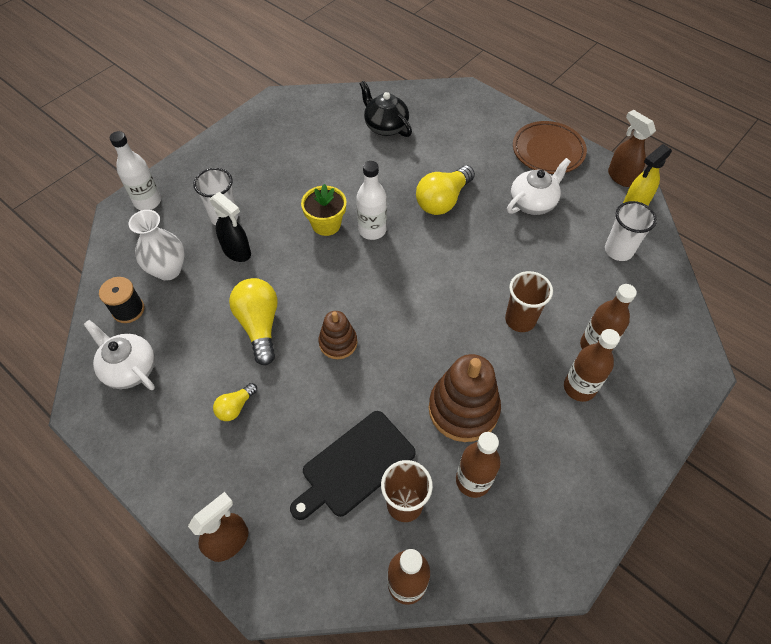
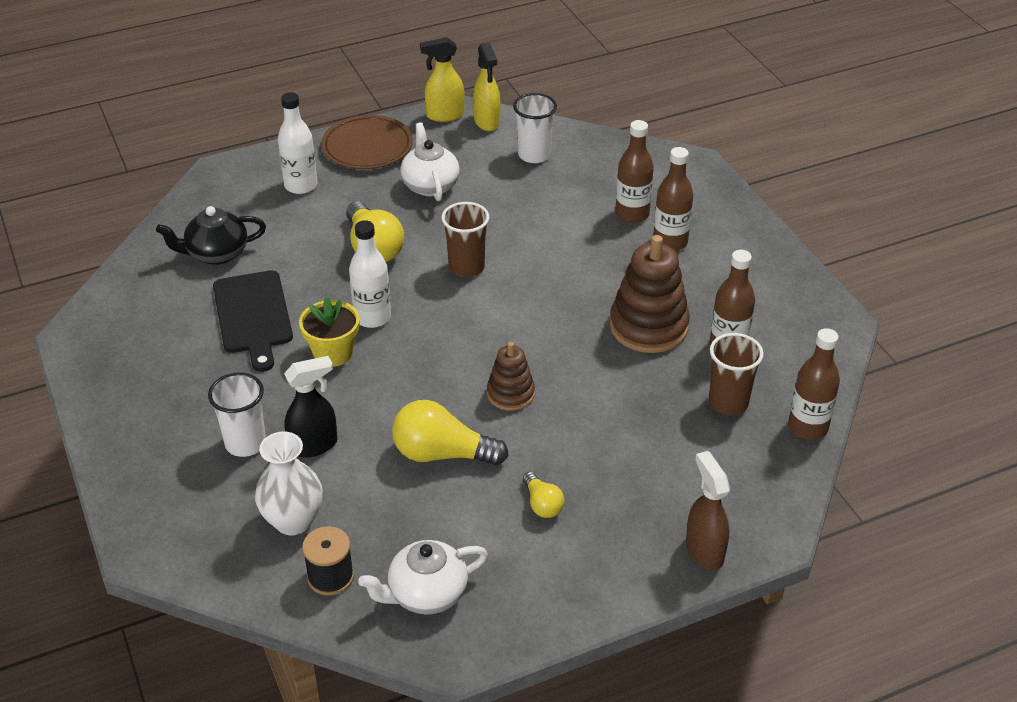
camera: 65 degrees left, 15 degrees down
white bottle [110,131,161,210] -> white bottle moved to [278,92,318,194]
black cutting board [290,411,416,520] -> black cutting board moved to [213,270,293,372]
brown cup [505,271,553,332] -> brown cup moved to [441,202,489,277]
brown spray bottle [608,110,656,187] -> yellow spray bottle [420,37,464,122]

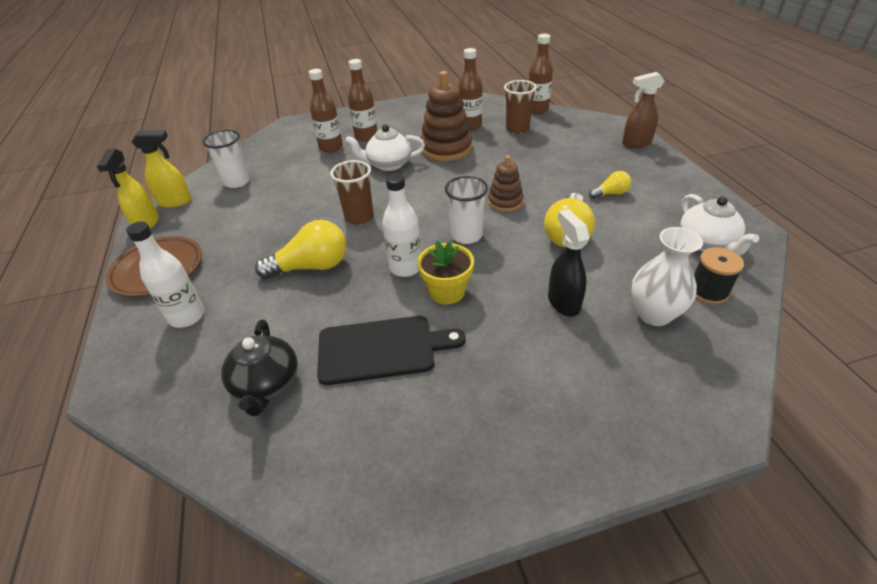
camera: 80 degrees left, 0 degrees up
white cup [208,372,266,457] -> white cup moved to [445,176,488,244]
white teapot [400,122,460,201] -> white teapot moved to [345,124,425,171]

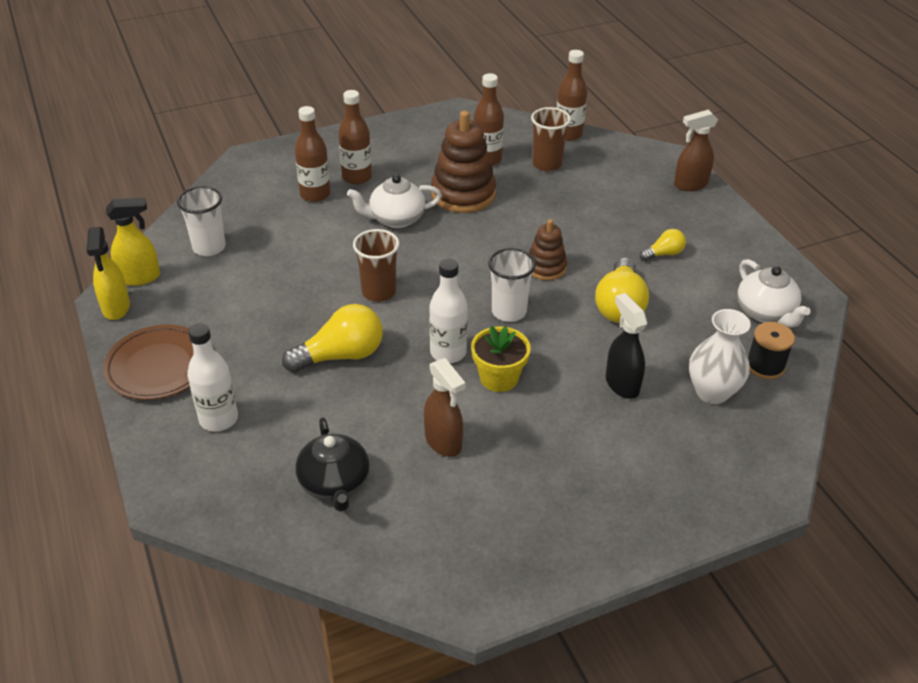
camera: 10 degrees left, 0 degrees up
black cutting board [317,316,465,385] -> brown spray bottle [424,358,466,457]

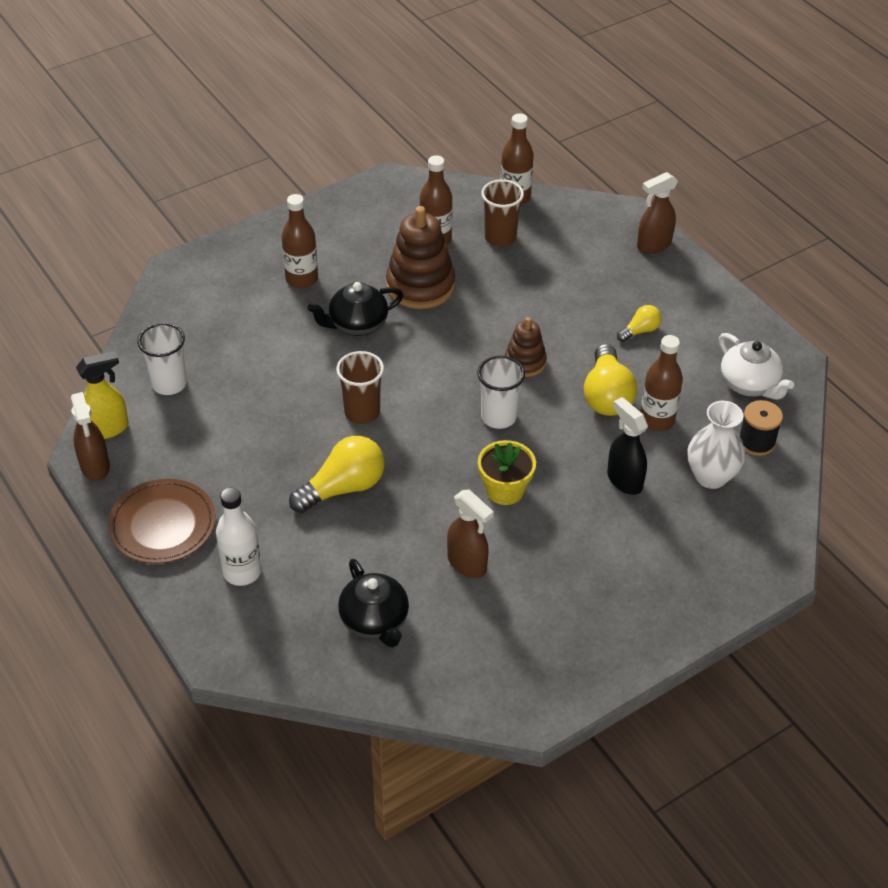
camera: 10 degrees left, 5 degrees up
yellow spray bottle [87,227,130,320] -> brown spray bottle [71,392,110,481]
brown bottle [295,106,331,202] -> brown bottle moved to [640,335,683,431]
white teapot [347,174,442,228] -> black teapot [307,282,403,336]
white bottle [429,259,468,363] -> none

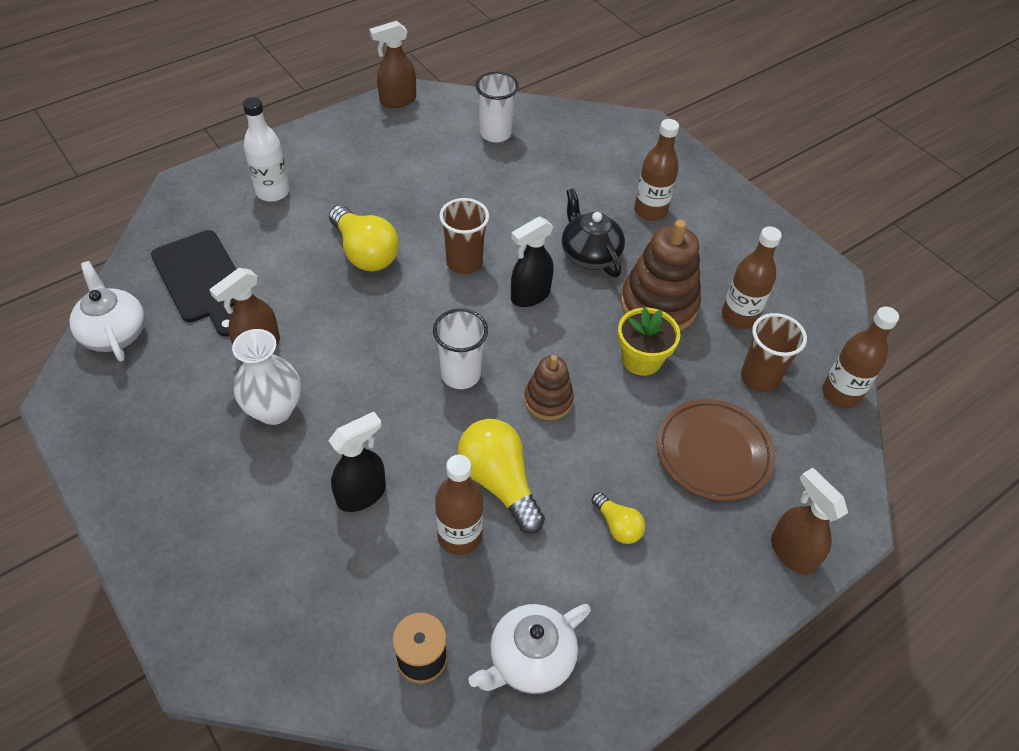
camera: 85 degrees right, 5 degrees up
yellow spray bottle [76,351,129,439] -> none
brown plate [108,479,216,564] -> brown plate moved to [657,399,775,501]
black teapot [338,559,409,648] -> black cutting board [151,230,236,336]
yellow flower pot [478,440,536,505] -> yellow flower pot moved to [618,307,680,376]
yellow light bulb [584,344,637,416] -> yellow light bulb turned 60 degrees clockwise [458,419,545,534]
white vase [688,401,745,489] -> white vase moved to [232,329,301,425]
none -> white teapot [69,261,145,361]
none -> black spray bottle [511,216,554,307]

